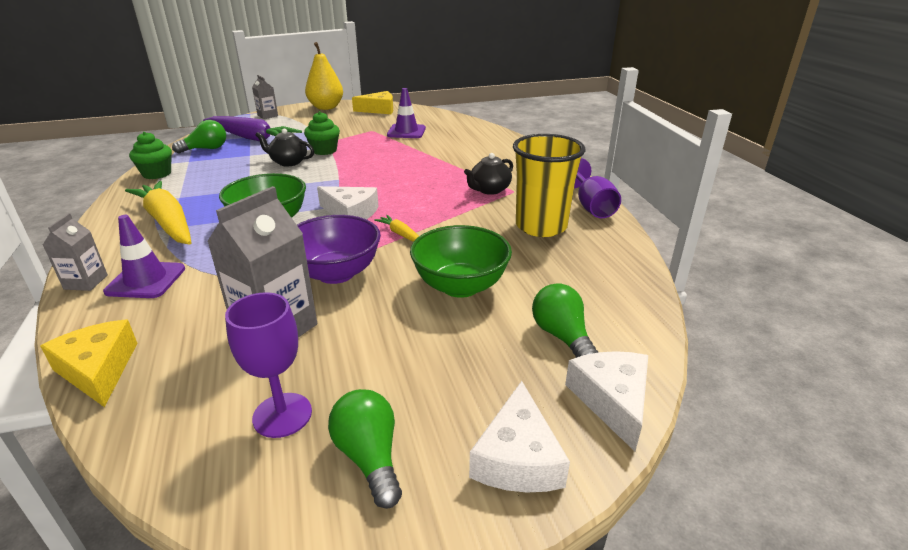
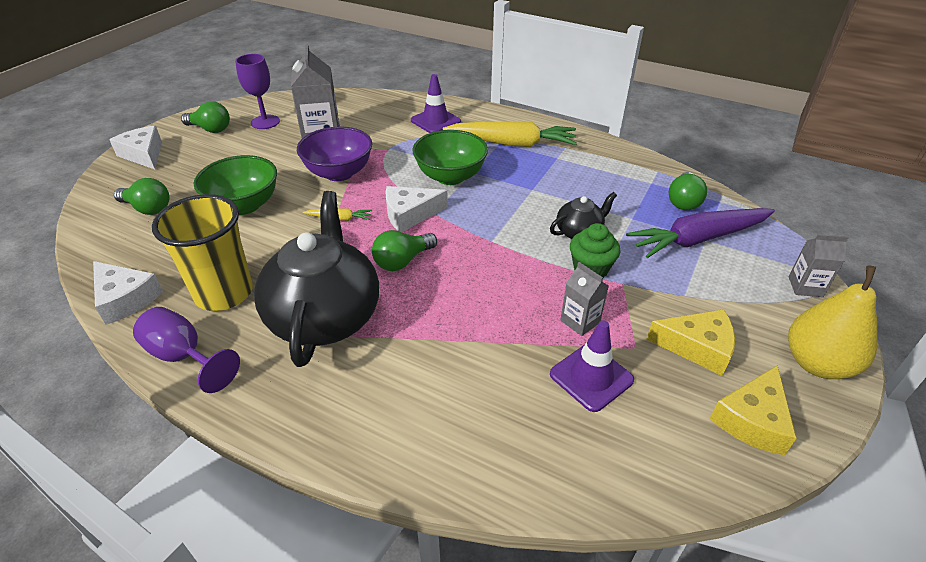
camera: 135 degrees right, 10 degrees up
yellow cheese [40,320,137,407] -> yellow cheese moved to [646,309,735,376]
grey carton [43,213,108,291] -> grey carton moved to [560,262,609,336]
green cupcake [129,132,172,179] -> none
black teapot [464,153,513,195] -> black teapot [254,191,379,367], size x2.13
white cheese [565,351,648,451] -> white cheese moved to [93,261,163,325]
none -> green light bulb [372,230,437,271]

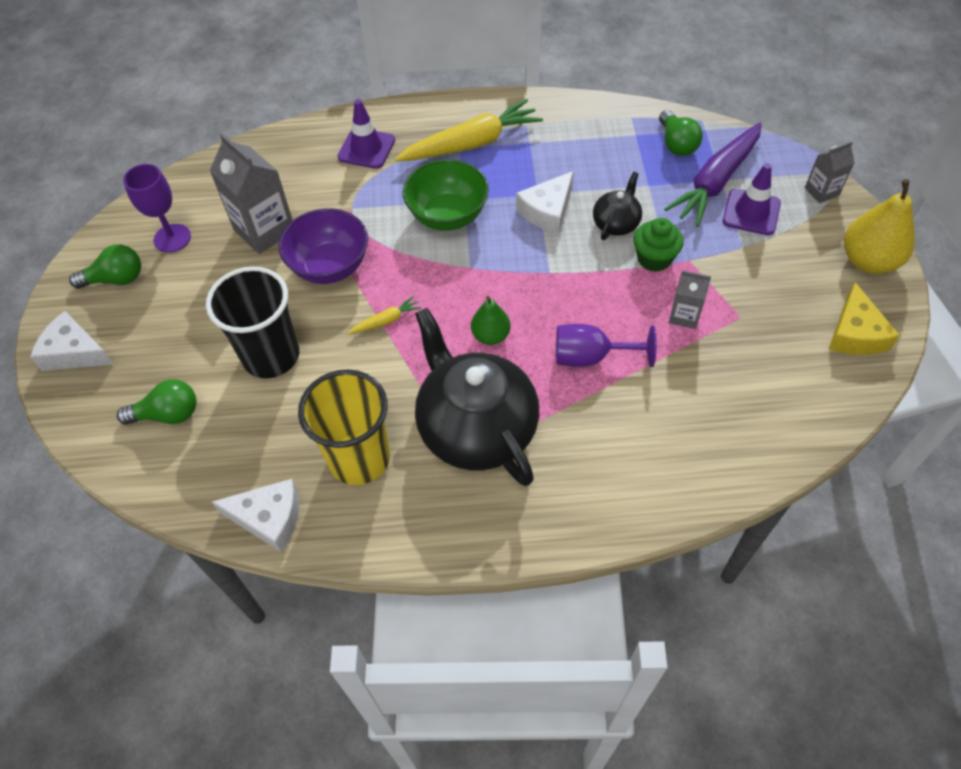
camera: 30 degrees left, 15 degrees up
purple goblet [133,307,240,393] -> purple goblet moved to [556,324,657,367]
green bowl [194,155,277,215] -> black cup [206,267,299,378]
green light bulb [372,230,437,271] -> green pear [471,296,511,345]
white cheese [385,186,448,232] -> white cheese moved to [516,171,573,233]
purple traffic cone [550,320,634,412] -> purple traffic cone moved to [723,163,781,235]
yellow cheese [646,309,735,376] -> none

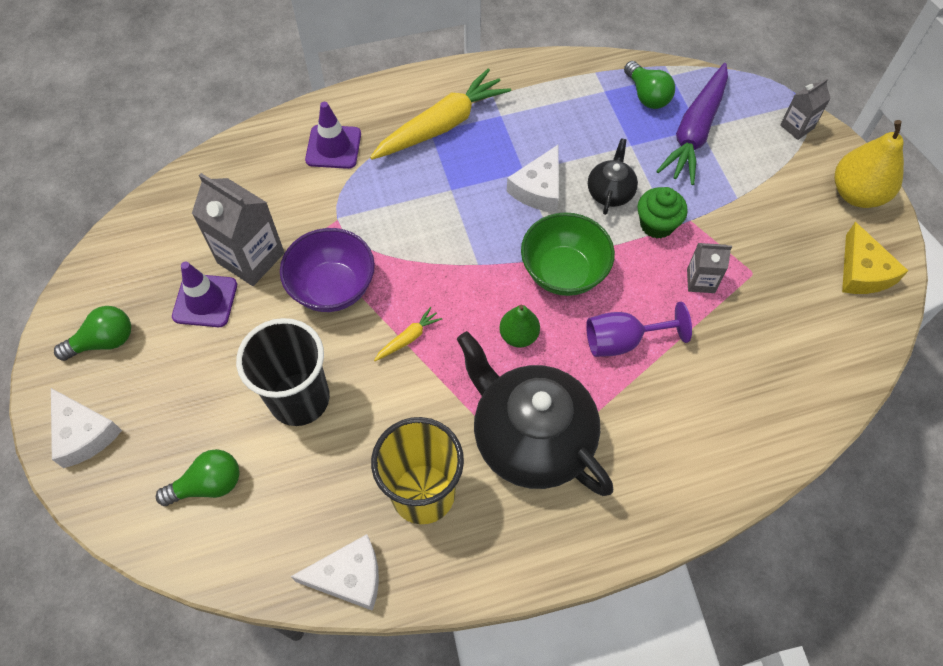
camera: 15 degrees left, 5 degrees up
white cheese [30,311,114,371] -> white cheese turned 135 degrees counterclockwise [51,388,122,468]
purple goblet [123,164,191,253] -> none
green bowl [403,159,489,231] -> green bowl moved to [521,212,615,296]
purple traffic cone [723,163,781,235] -> purple traffic cone moved to [172,262,237,327]

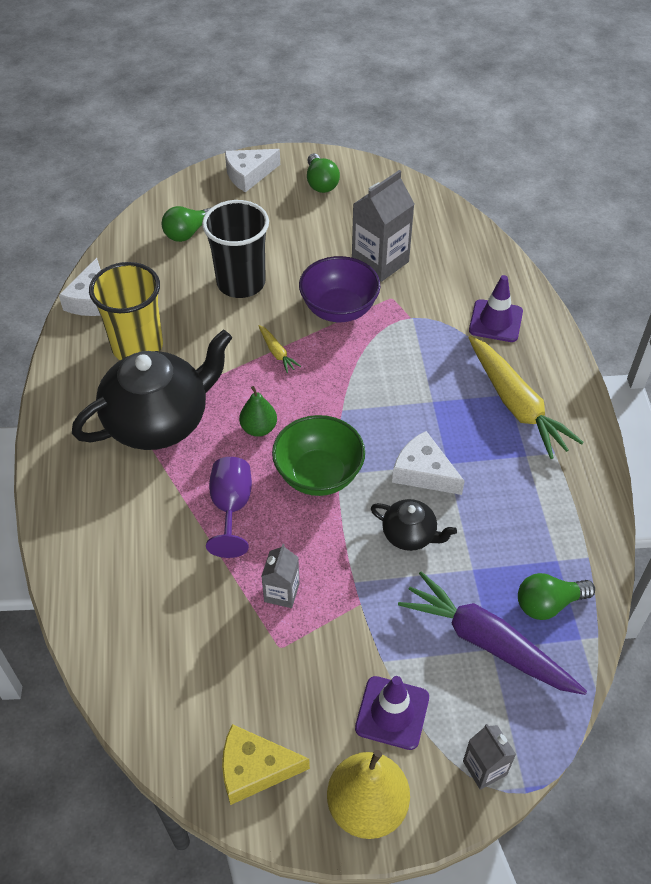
camera: 100 degrees right, 10 degrees down
green light bulb [156,449,240,506] -> green light bulb turned 60 degrees clockwise [162,206,212,242]
purple traffic cone [172,262,237,327] -> purple traffic cone moved to [355,676,429,750]
green cupcake [637,187,688,239] -> none

